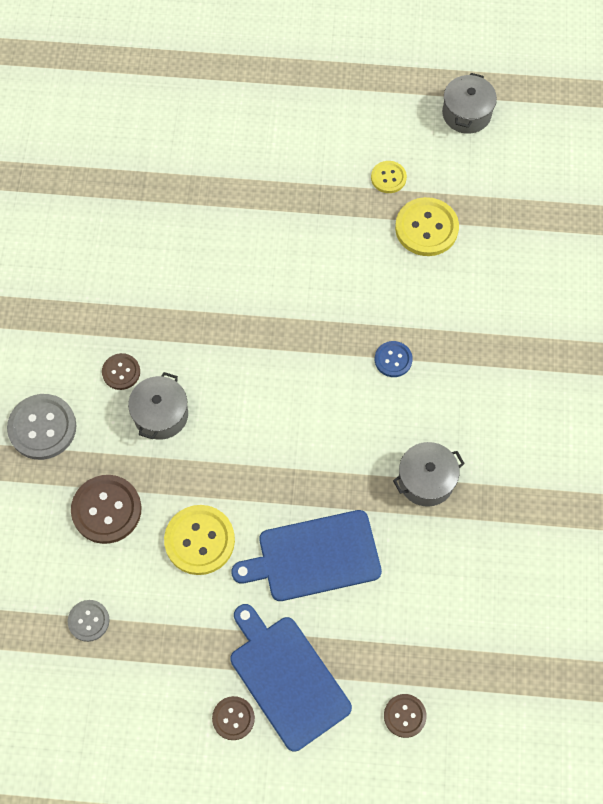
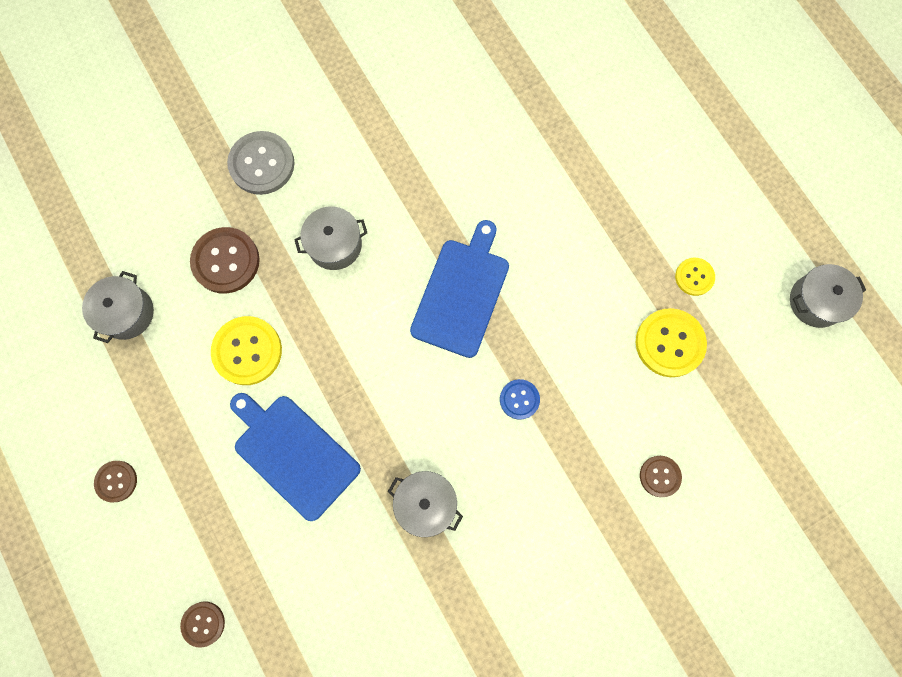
camera: 55 degrees right, 10 degrees up
grey button [68,600,110,642] -> grey pot [82,271,154,343]
brown button [102,353,140,390] -> brown button moved to [640,456,682,497]
blue cutting board [230,604,352,752] -> blue cutting board moved to [410,220,509,358]

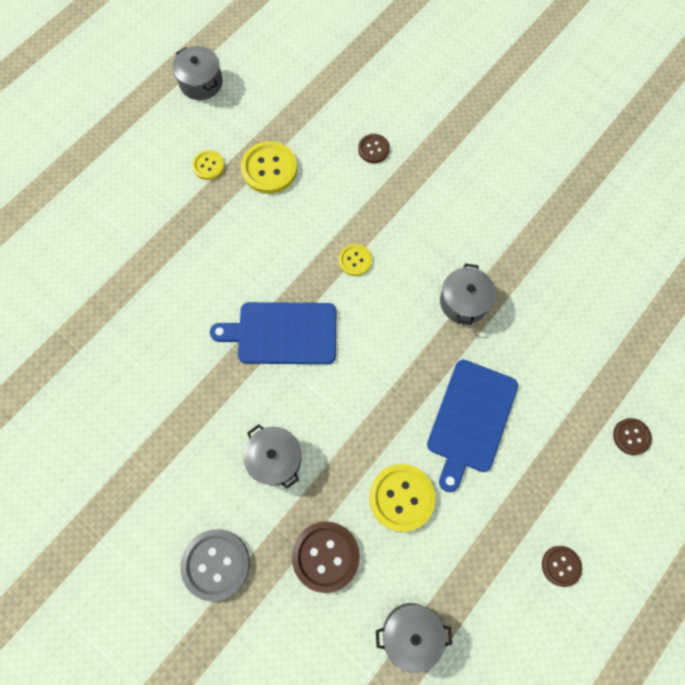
camera: 110 degrees left, 5 degrees down
blue button [500,379,540,420] -> yellow button [339,244,372,276]

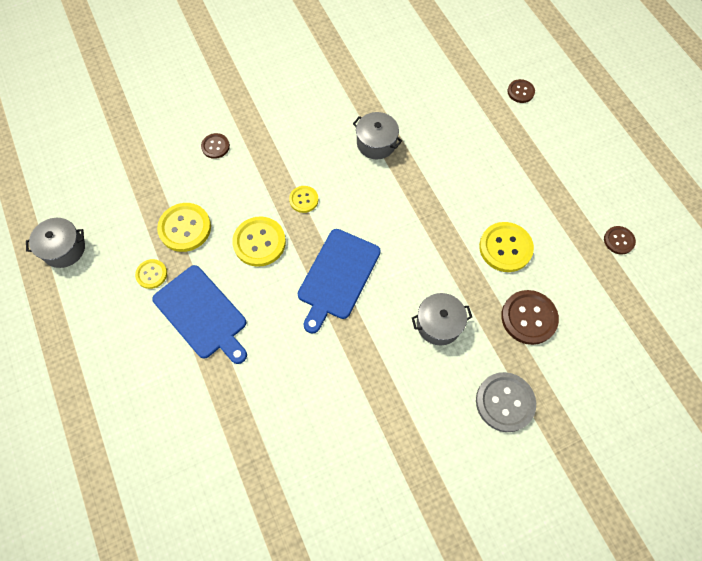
camera: 65 degrees left, 5 degrees down
grey pot [376,603,452,673] -> none
blue cutting board [427,360,518,492] -> blue cutting board moved to [152,265,247,364]
brown button [542,546,582,587] -> brown button moved to [604,226,636,255]
none -> yellow button [232,217,286,267]

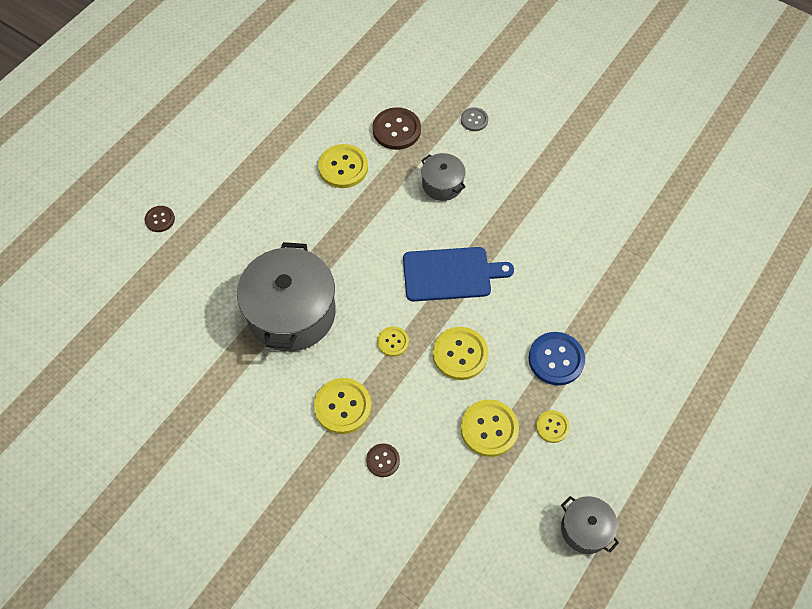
camera: 120 degrees left, 5 degrees down
blue cutting board [152,265,247,364] -> blue button [529,332,585,385]
grey pot [353,112,402,159] -> grey pot [237,242,336,352], size x2.00
grey button [476,372,536,432] -> grey button [461,107,488,131], size x0.57
brown button [604,226,636,255] -> none
none -> yellow button [314,378,371,434]

